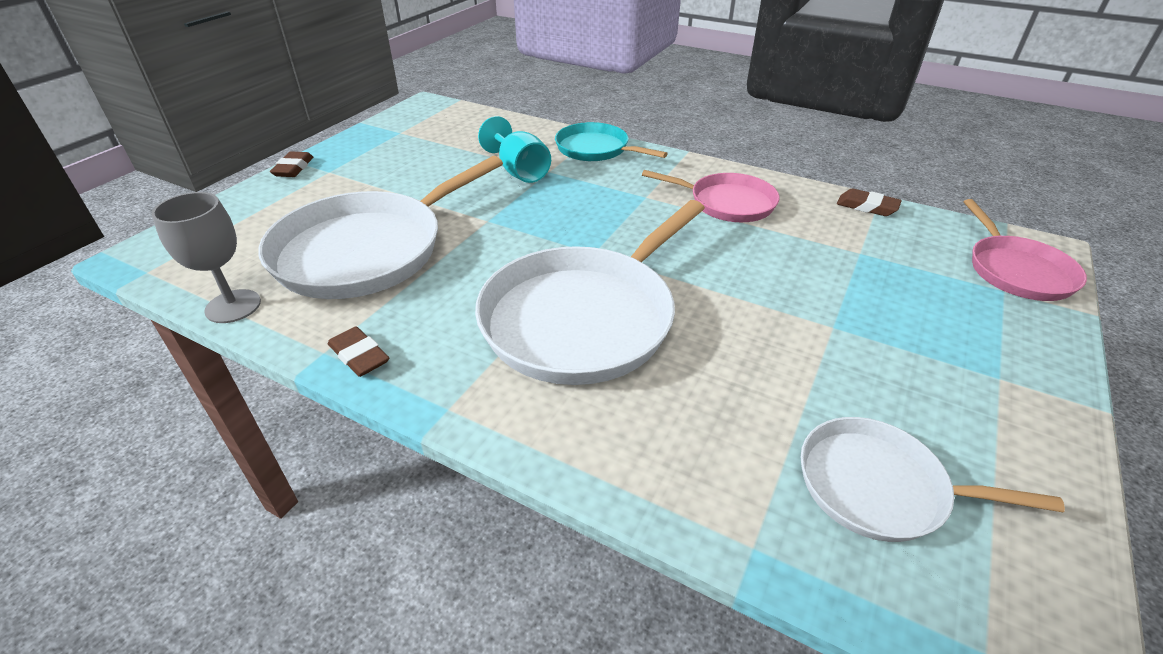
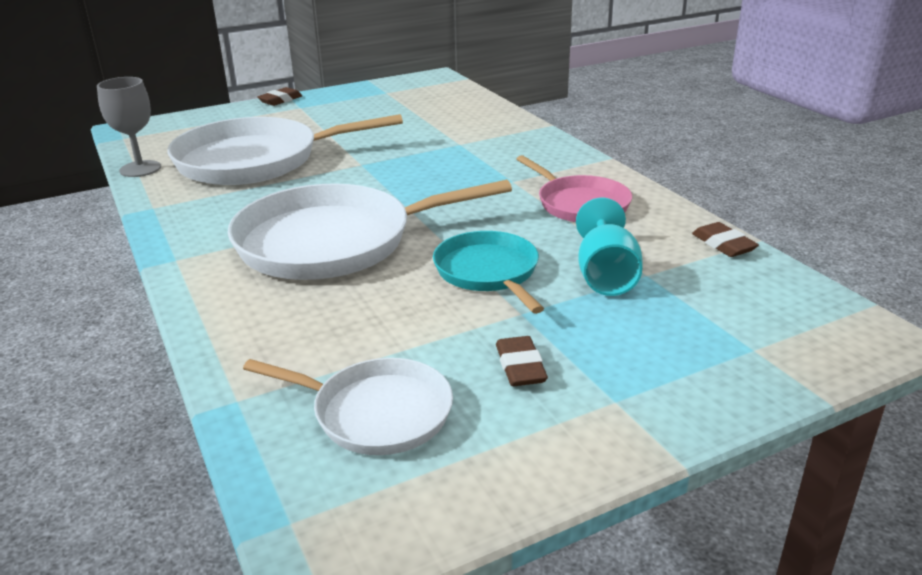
camera: 35 degrees right, 10 degrees down
brown eraser [328,327,389,377] -> brown eraser moved to [496,336,548,386]
turquoise goblet [478,116,551,183] -> turquoise goblet moved to [576,198,642,296]
turquoise pan [555,122,668,161] -> turquoise pan moved to [433,231,544,314]
white pan [801,417,1065,542] -> white pan turned 150 degrees clockwise [243,358,453,455]
pink pan [963,199,1087,301] -> none

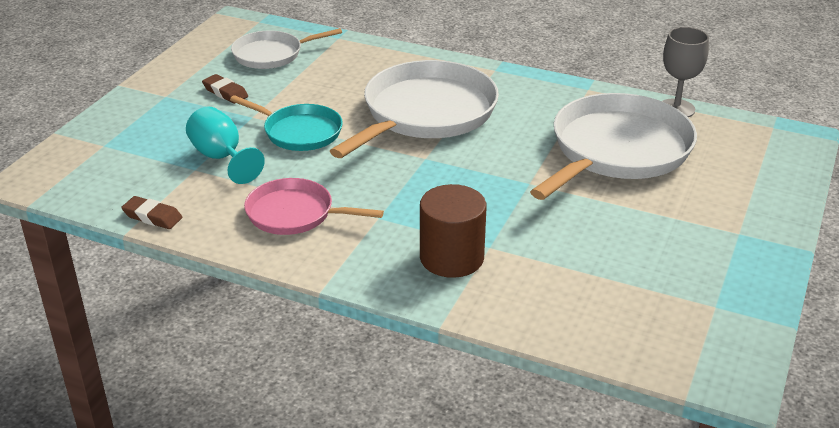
camera: 140 degrees right, 5 degrees up
brown eraser [257,87,302,106] -> none
none -> brown cylinder [420,184,487,278]

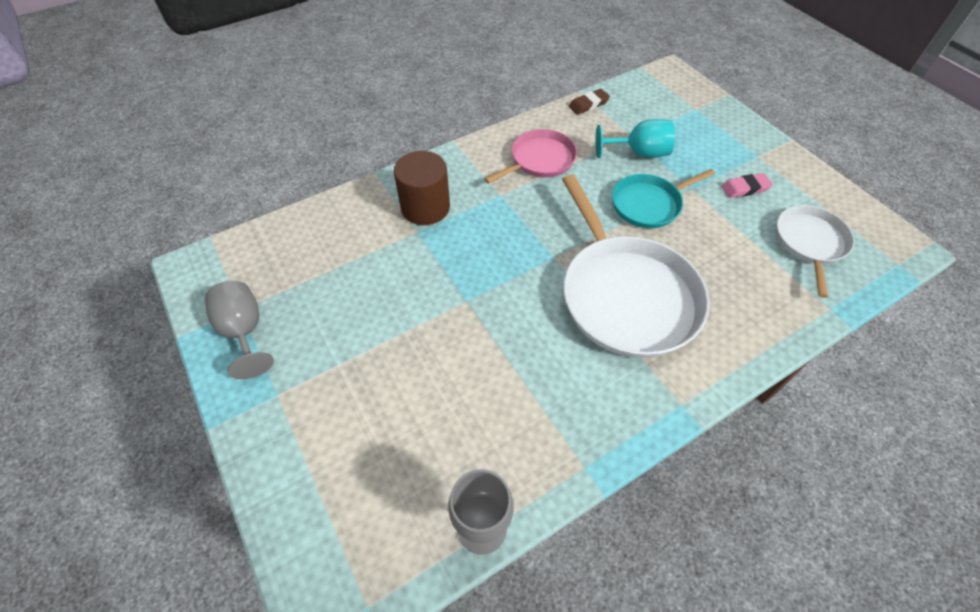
camera: 125 degrees right, 20 degrees up
brown eraser [202,74,248,104] -> pink eraser [721,173,773,198]
white pan [530,93,697,200] -> none
none -> grey goblet [205,281,274,379]

